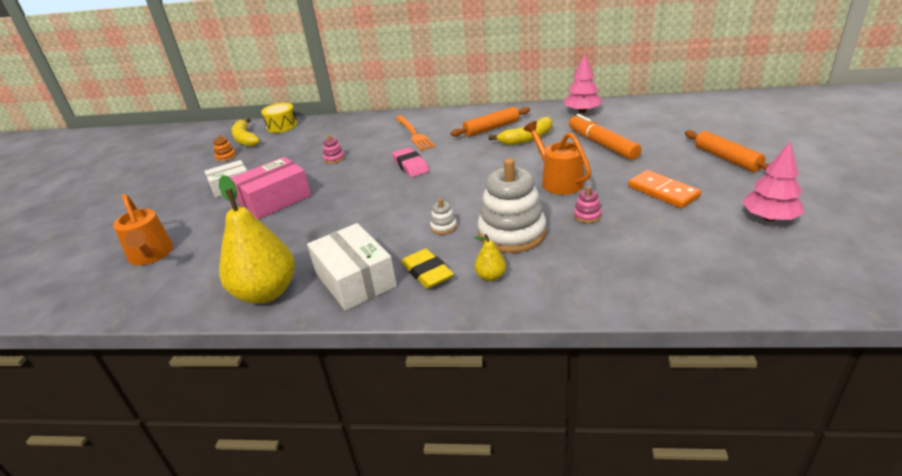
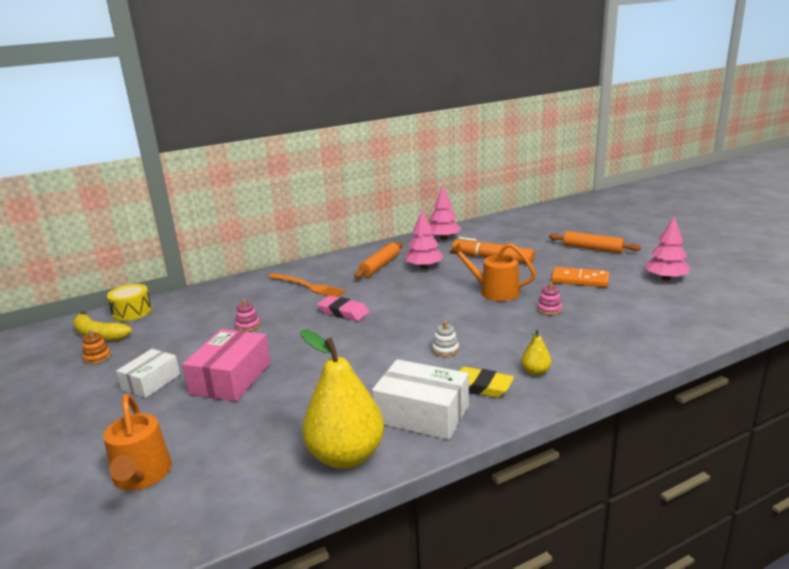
camera: 35 degrees left, 10 degrees down
orange watering can [113,194,173,265] -> orange watering can turned 45 degrees clockwise [103,394,172,491]
white stacking toy [478,158,546,253] -> none
yellow banana [489,117,552,145] -> pink tree [405,210,444,269]

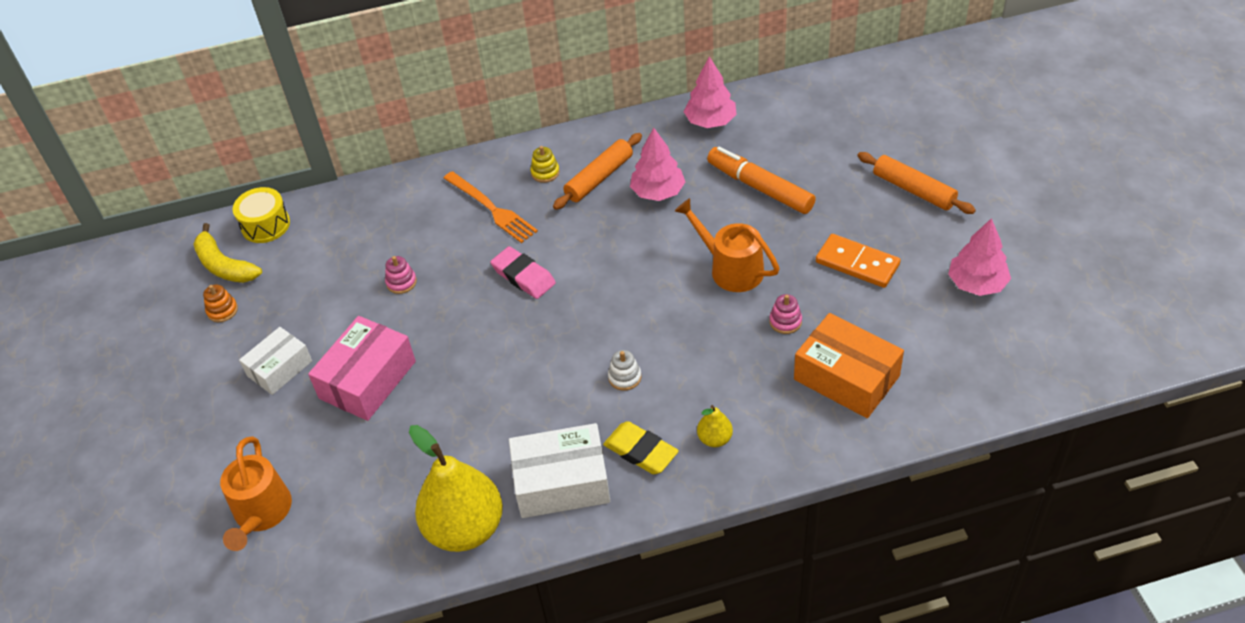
camera: 15 degrees right, 25 degrees up
white box [372,359,469,440] -> white box turned 45 degrees counterclockwise [509,423,610,518]
none -> yellow stacking toy [530,146,560,183]
none -> orange box [794,313,904,418]

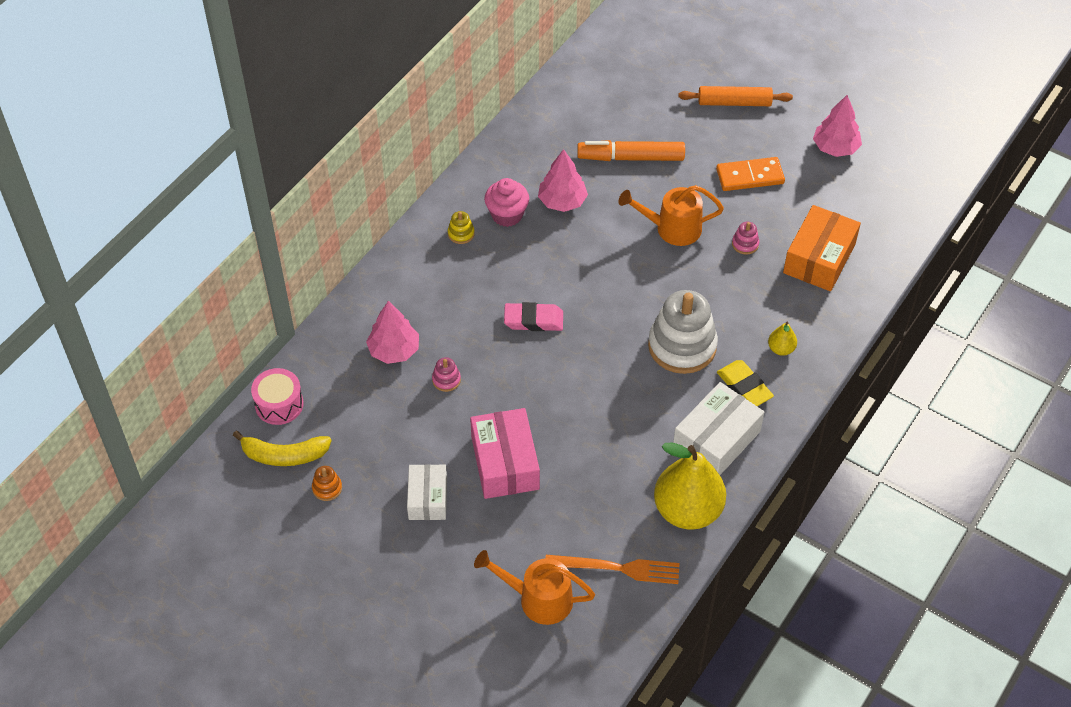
camera: 45 degrees left, 5 degrees up
orange watering can [220,436,292,551] -> orange watering can turned 150 degrees clockwise [474,550,595,625]
yellow drum [233,187,290,243] -> pink drum [251,368,304,425]
orange fork [444,171,538,243] -> orange fork moved to [546,555,680,584]
orange rolling pin [553,133,642,210] -> pink cupcake [484,178,529,227]
yellow eraser [603,421,679,474] -> yellow eraser turned 60 degrees clockwise [717,360,774,406]
white stacking toy [608,350,642,391] -> white stacking toy [648,290,718,374], size x2.43
pink tree [684,56,737,128] -> pink tree moved to [366,301,419,364]
orange box [794,313,904,418] -> orange box turned 60 degrees counterclockwise [783,205,861,291]

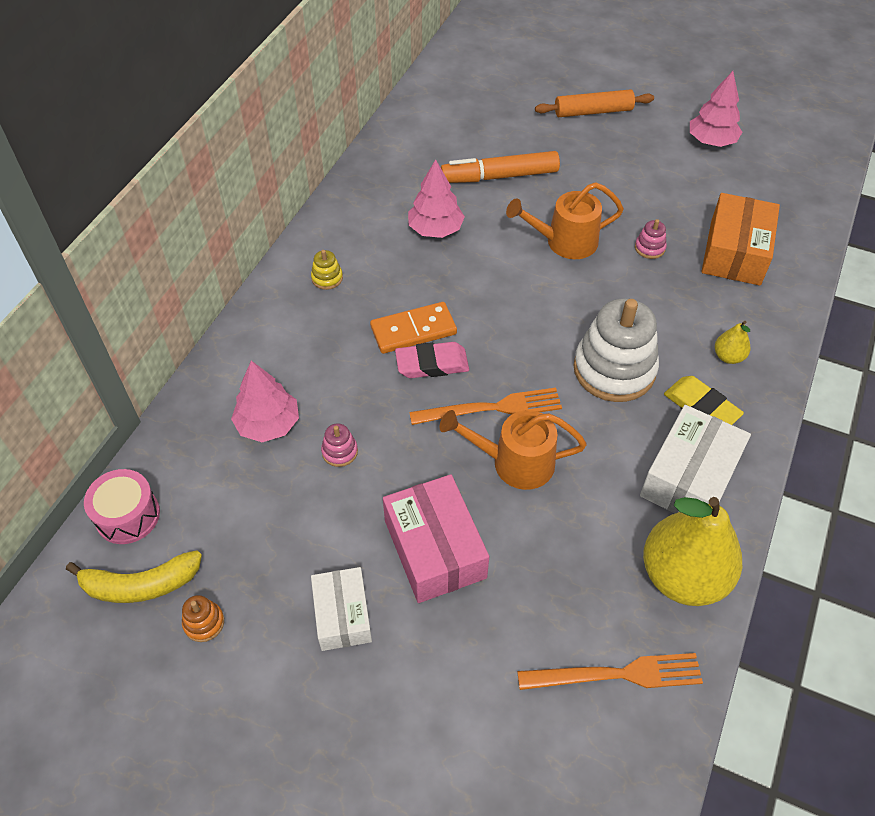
camera: 10 degrees left, 0 degrees up
orange watering can [474,550,595,625] -> orange watering can moved to [440,410,587,490]
pink cupcake [484,178,529,227] -> none
orange domino [716,157,785,191] -> orange domino moved to [370,302,457,354]
none -> orange fork [409,388,562,425]

